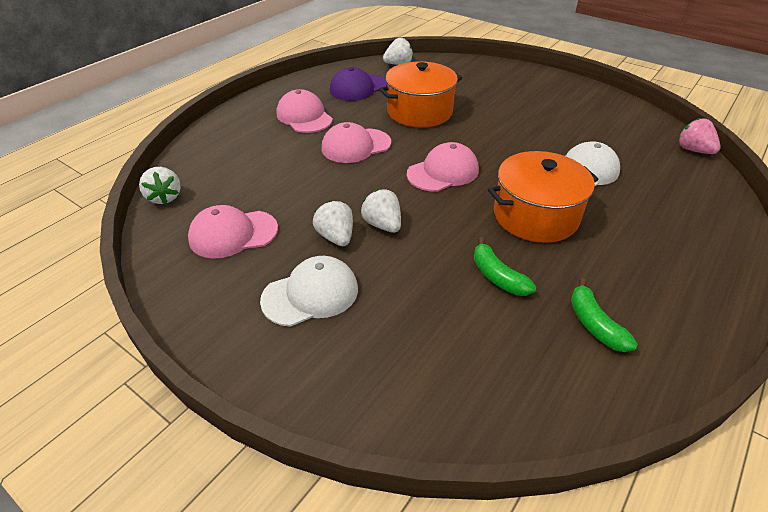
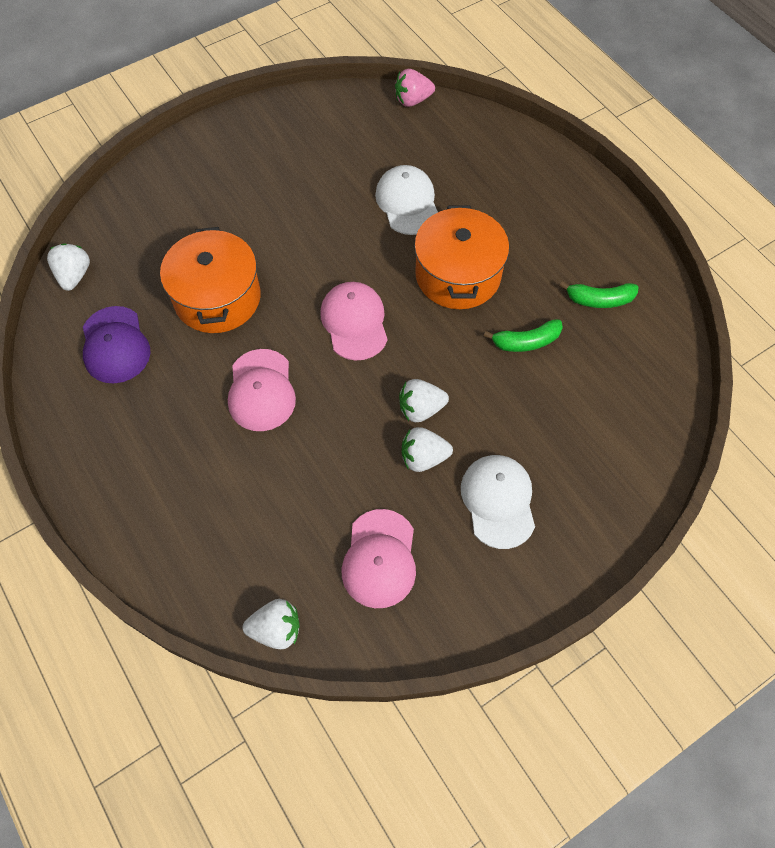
camera: 70 degrees left, 20 degrees up
pink cap [277,89,333,133] -> none

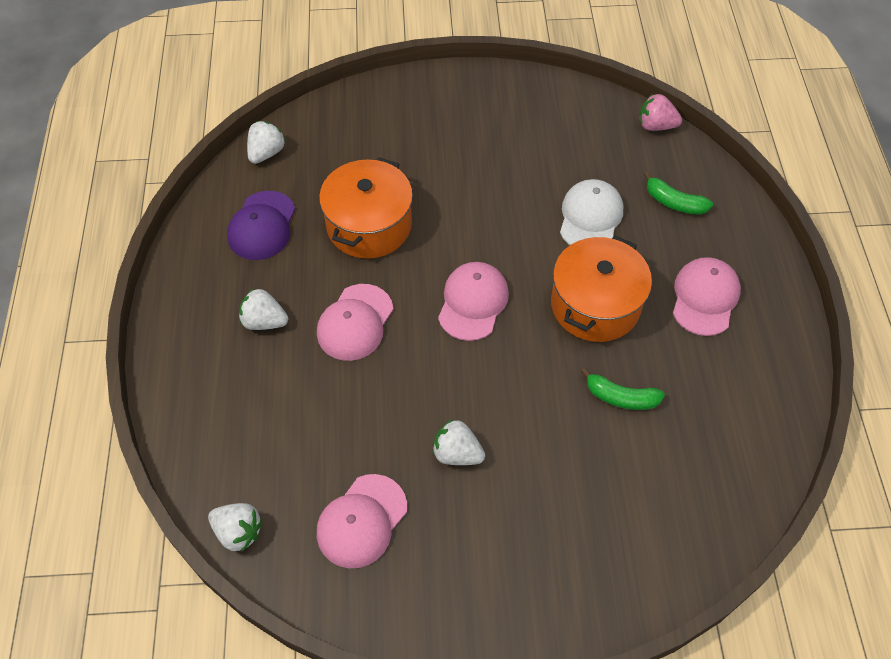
camera: 30 degrees right, 5 degrees down
white strawberry [399,379,449,422] -> white strawberry moved to [239,289,288,330]
white cap [461,455,535,549] -> none
green banana [559,281,638,308] -> green banana moved to [644,172,713,215]
none -> pink cap [673,257,741,336]

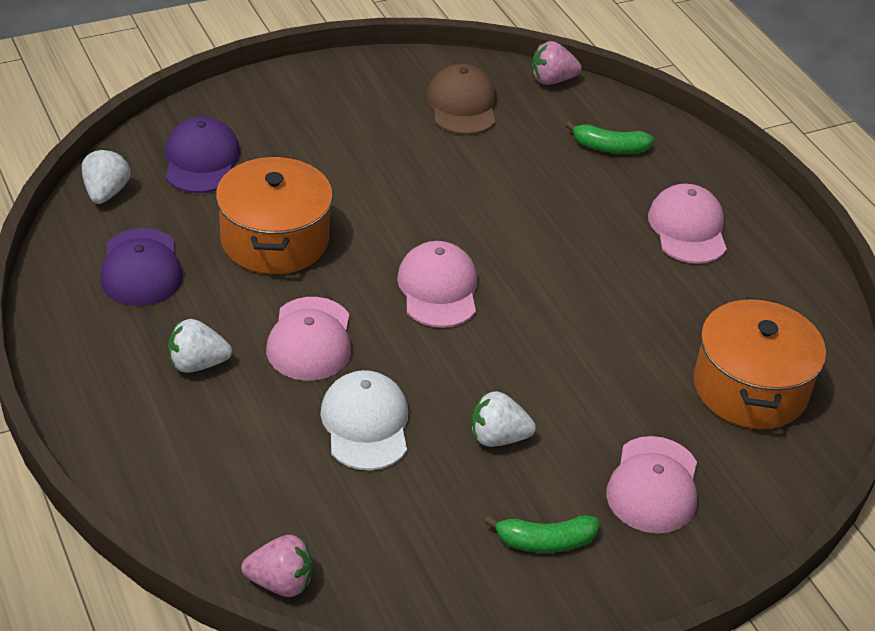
camera: 25 degrees left, 15 degrees down
white strawberry [208,503,262,552] -> pink strawberry [241,535,312,597]
pink cap [317,474,407,568] -> pink cap moved to [606,436,697,534]
orange pot [551,235,652,342] -> orange pot moved to [694,297,826,429]
white cap [560,179,623,245] -> white cap moved to [320,370,408,470]
green banana [581,368,665,410] -> green banana moved to [484,515,599,553]
none -> purple cap [165,117,240,193]
none -> brown cap [426,64,496,135]

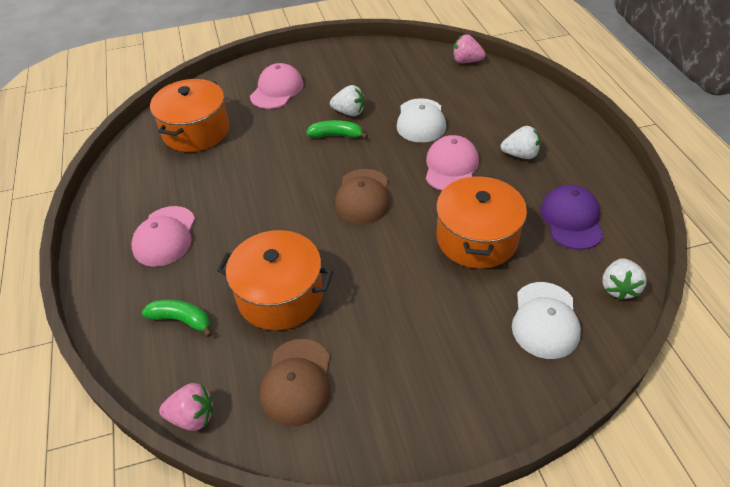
camera: 165 degrees left, 5 degrees up
purple cap [165,117,240,193] -> white cap [512,282,581,359]
pink cap [397,241,477,328] -> brown cap [335,169,390,224]
green banana [484,515,599,553] -> green banana moved to [306,120,368,139]
none -> orange pot [217,230,333,330]

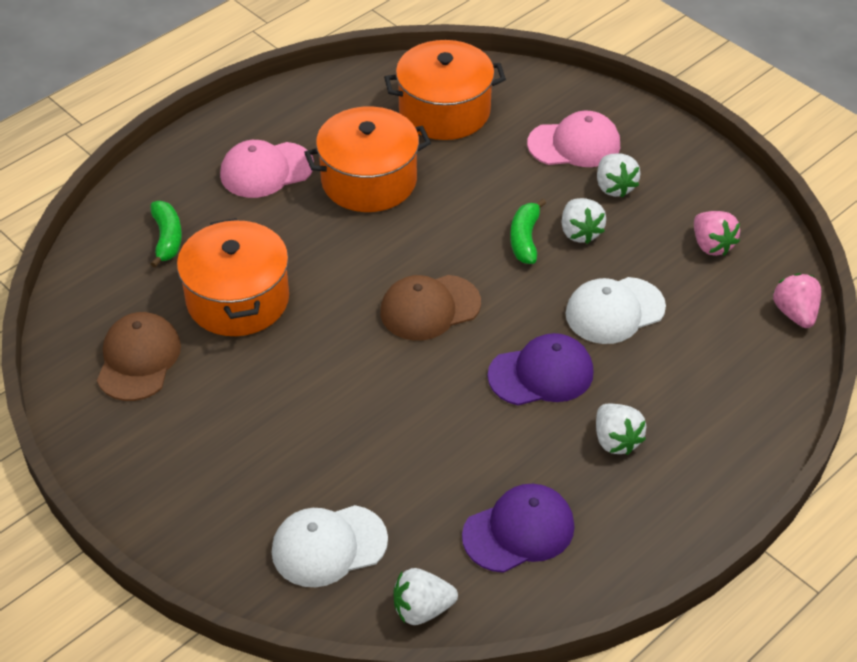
camera: 60 degrees right, 0 degrees up
pink strawberry [159,383,213,431] -> pink strawberry moved to [694,211,740,256]
brown cap [260,339,330,427] -> brown cap turned 120 degrees clockwise [97,312,181,401]
green banana [306,120,368,139] -> green banana turned 150 degrees counterclockwise [510,198,546,264]
pink cap [426,135,479,191] -> purple cap [488,333,594,405]
orange pot [436,175,527,269] -> orange pot moved to [304,106,431,212]
none -> white strawberry [597,153,641,198]

